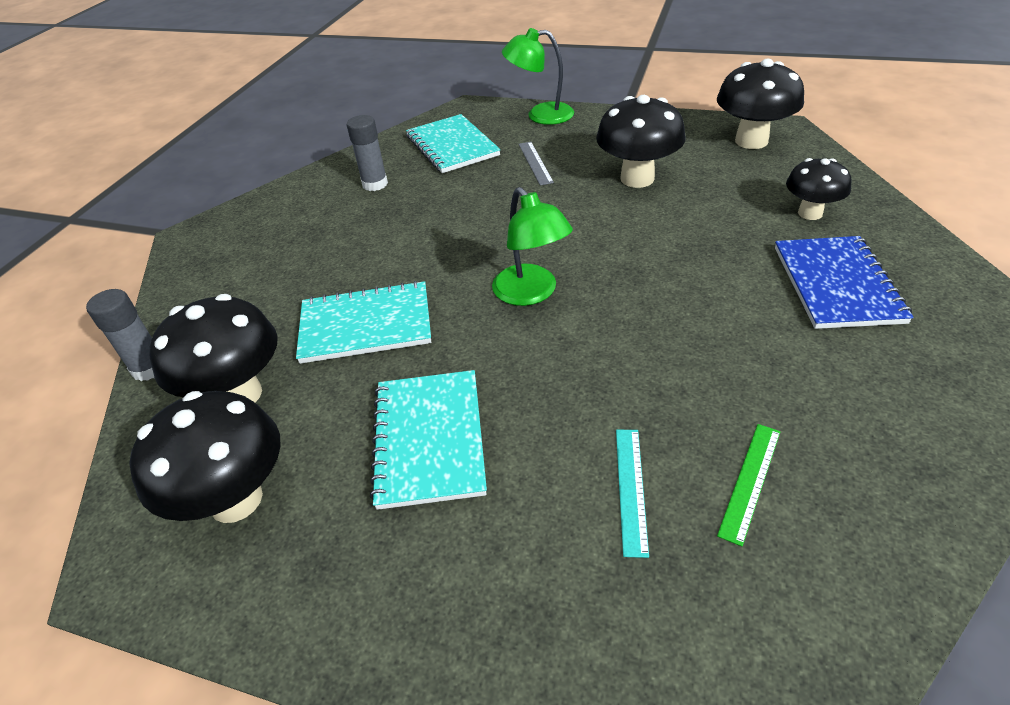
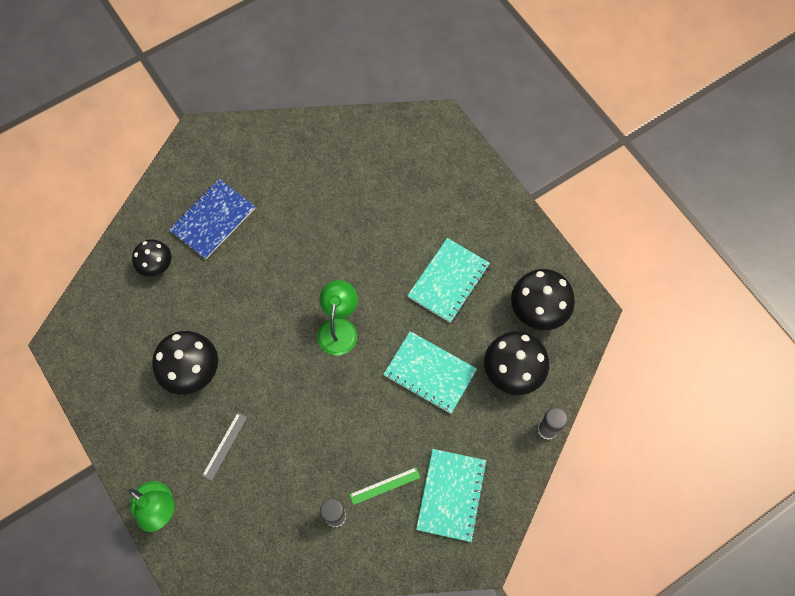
camera: 145 degrees left, 25 degrees up
turquoise notebook [406,114,500,173] -> turquoise notebook moved to [416,449,487,542]
turquoise ruler [616,430,649,558] -> none
black mushroom [717,59,804,149] -> none
green ruler [717,424,780,546] -> green ruler moved to [349,467,420,505]

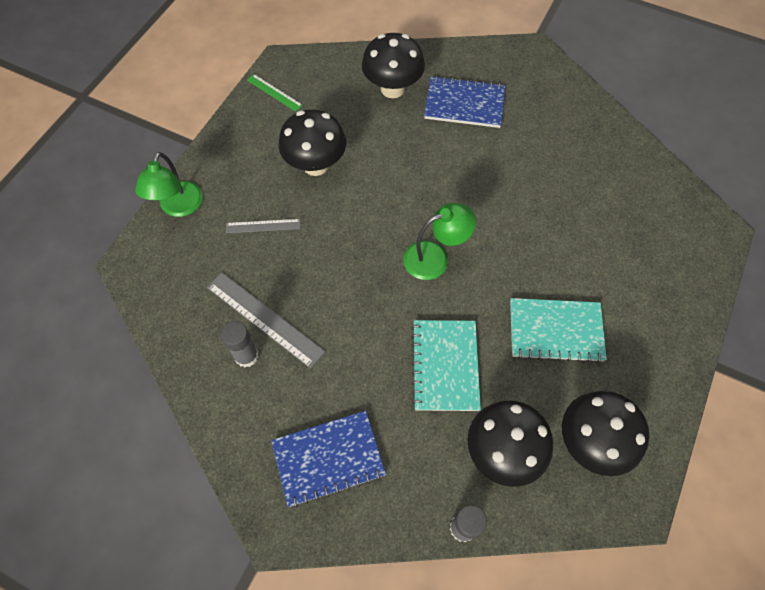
camera: 60 degrees right, 5 degrees down
black mushroom [132,239,171,277] -> black mushroom [362,33,425,98], size x1.58
green ruler [349,467,420,505] -> green ruler moved to [247,74,303,112]
turquoise notebook [416,449,487,542] -> blue notebook [271,411,386,508]
none -> grey ruler [207,272,325,369]

